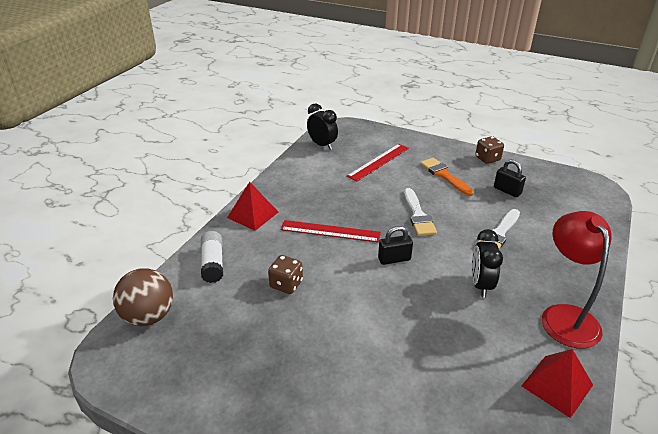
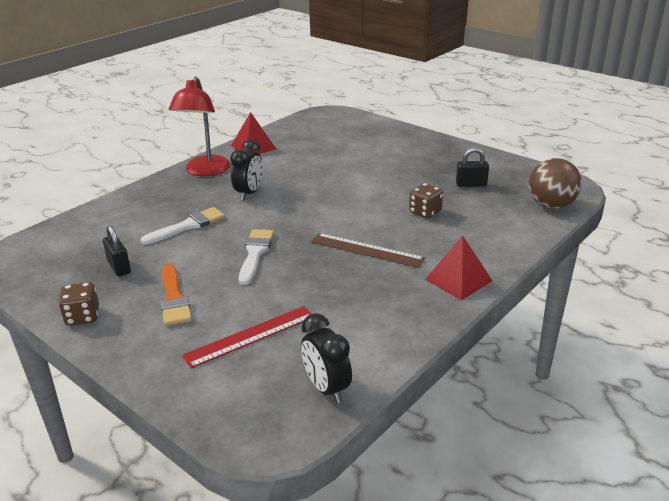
camera: 165 degrees left, 5 degrees down
white glue stick [201,231,223,283] -> none
red ruler [281,220,381,242] -> brown ruler [311,233,425,268]
black padlock [378,226,413,265] -> black padlock moved to [456,148,489,187]

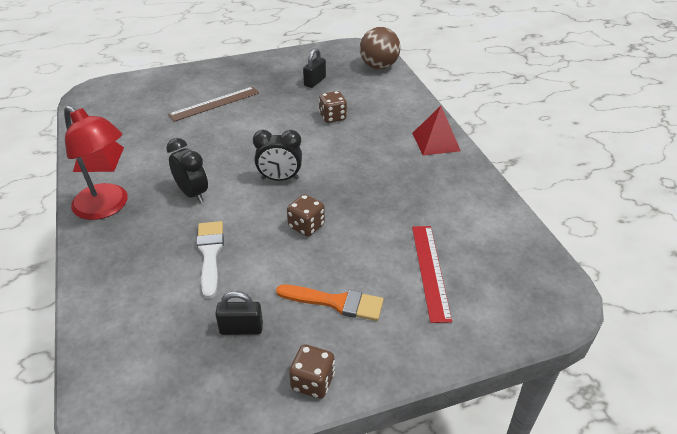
camera: 60 degrees left, 10 degrees up
white brush [239,229,274,285] -> brown dice [287,194,325,237]
black clock [301,313,352,404] -> black clock moved to [253,130,302,181]
brown ruler [311,233,425,268] -> brown ruler moved to [168,87,259,122]

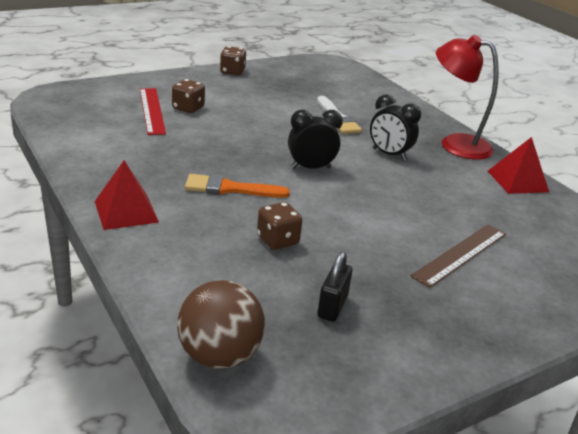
camera: 165 degrees right, 10 degrees down
black padlock [215,291,263,335] -> none
orange brush [276,285,384,321] -> orange brush moved to [185,174,290,198]
brown dice [287,194,325,237] -> brown dice moved to [172,79,205,113]

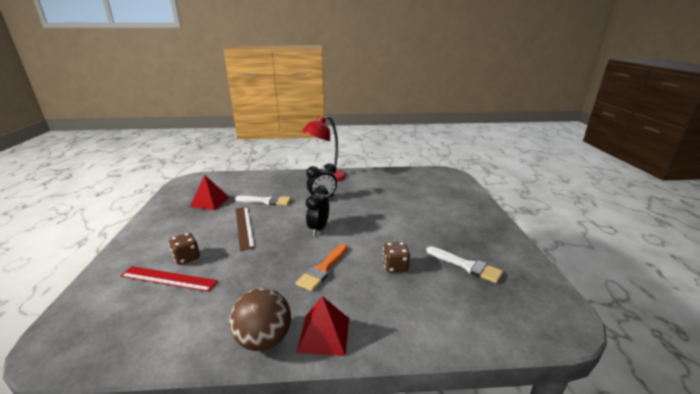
camera: 60 degrees left, 5 degrees down
brown ball [177,280,265,369] -> brown ball moved to [229,288,291,351]
brown dice [220,46,246,75] -> none
black padlock [317,252,353,322] -> white brush [426,246,503,283]
brown ruler [411,225,506,288] -> brown ruler moved to [236,207,255,251]
red pyramid [488,137,549,194] -> red pyramid moved to [190,175,230,210]

